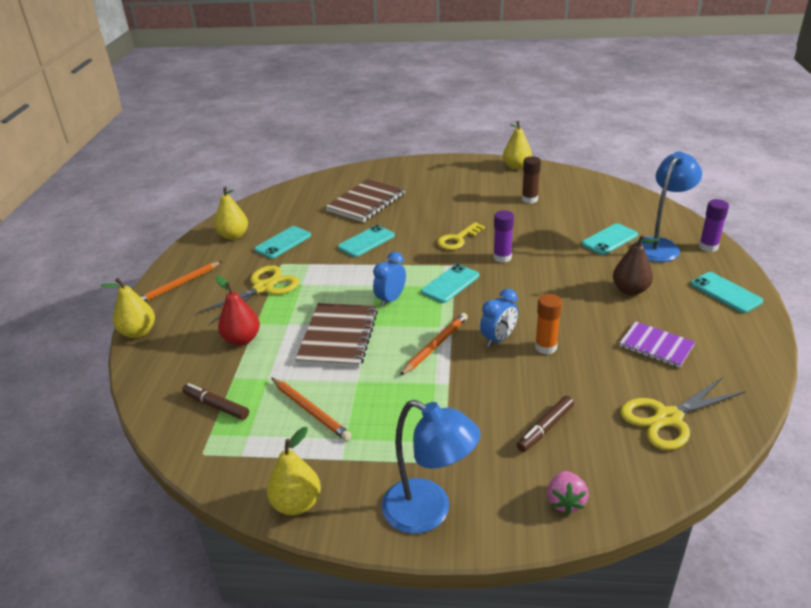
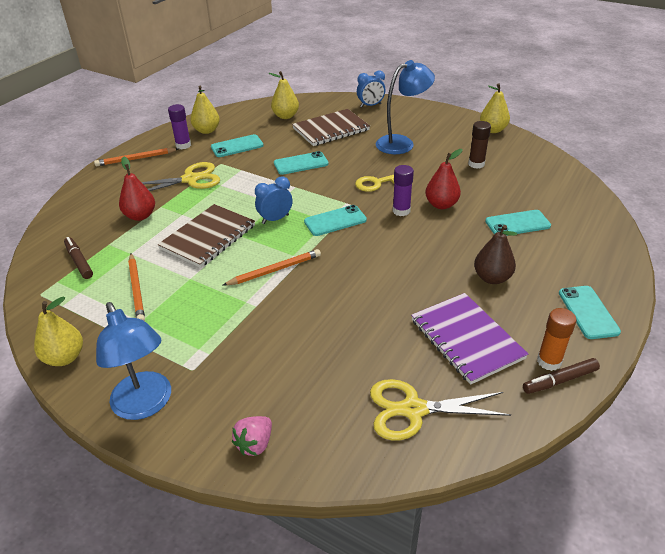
camera: 25 degrees right, 5 degrees up
yellow pear [101,278,155,338] -> yellow pear moved to [268,71,299,119]
blue clock [480,289,518,347] -> blue clock moved to [357,70,385,108]
brown marker [517,396,574,452] -> brown marker moved to [523,358,600,394]
orange glue stick [535,294,562,354] -> orange glue stick moved to [537,308,576,371]
purple notebook [619,321,695,368] -> purple notebook [411,293,528,385], size x1.56
blue lamp [635,151,702,262] -> blue lamp moved to [376,60,435,154]
purple glue stick [699,199,729,252] -> purple glue stick moved to [168,104,191,149]
none -> red pear [425,149,463,209]

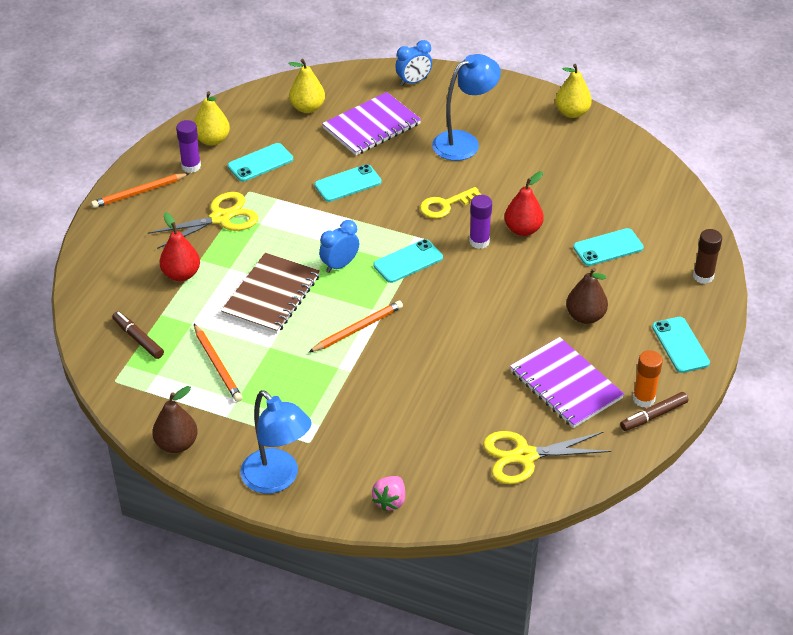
camera: 10 degrees left, 5 degrees up
yellow pear [34,296,83,366] -> brown pear [152,386,198,453]
brown notebook [292,109,370,146] -> purple notebook [322,92,421,155]
brown glue stick [468,121,491,169] -> brown glue stick moved to [693,229,722,284]

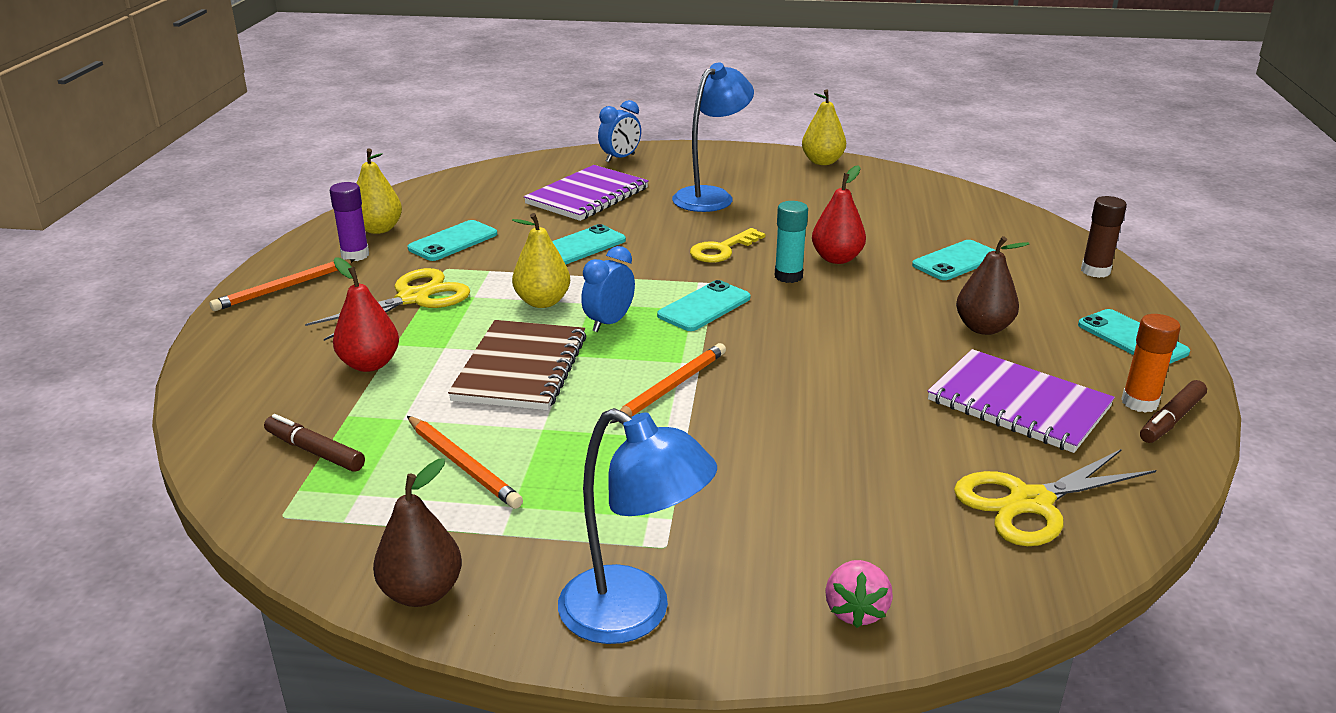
camera: 15 degrees left, 15 degrees down
yellow pear [289,59,325,113] -> yellow pear moved to [512,213,570,308]
purple glue stick [469,195,492,249] -> turquoise glue stick [775,201,808,283]

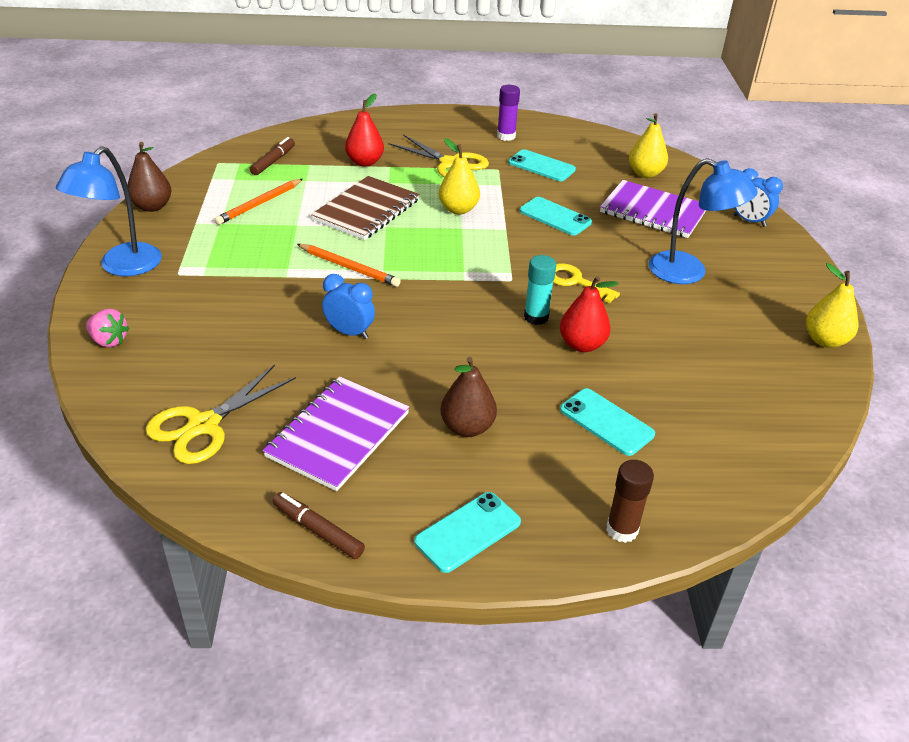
camera: 80 degrees right, 10 degrees up
orange pencil [209,259,355,311] -> none
yellow pear [356,148,402,234] -> yellow pear moved to [629,113,668,178]
brown notebook [448,320,586,410] -> brown notebook turned 60 degrees counterclockwise [311,176,419,240]
blue clock [581,246,635,332] -> blue clock moved to [322,274,375,339]
turquoise phone [657,280,751,331] -> none
pink strawberry [825,560,893,628] -> pink strawberry turned 150 degrees counterclockwise [86,309,130,347]
yellow scissors [954,449,1156,546] -> yellow scissors turned 105 degrees counterclockwise [145,364,296,464]
orange glue stick [1121,314,1181,413] -> none

